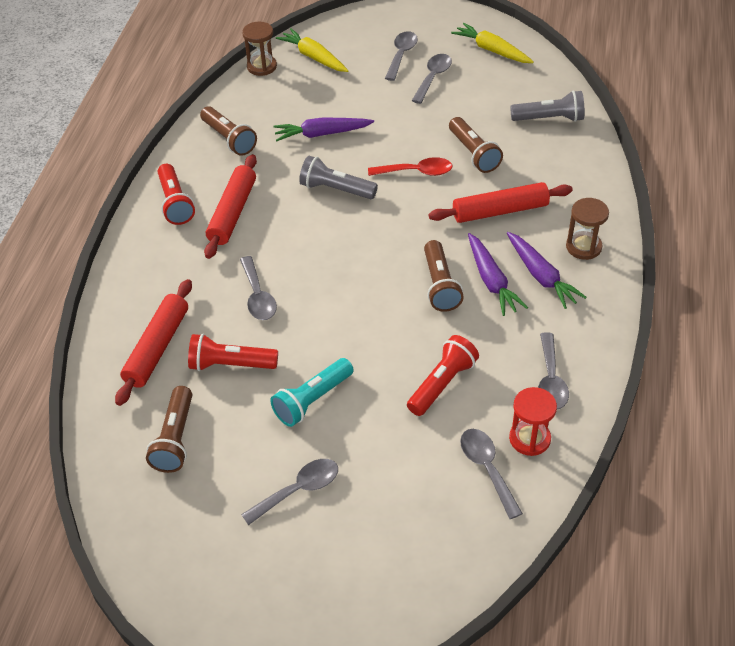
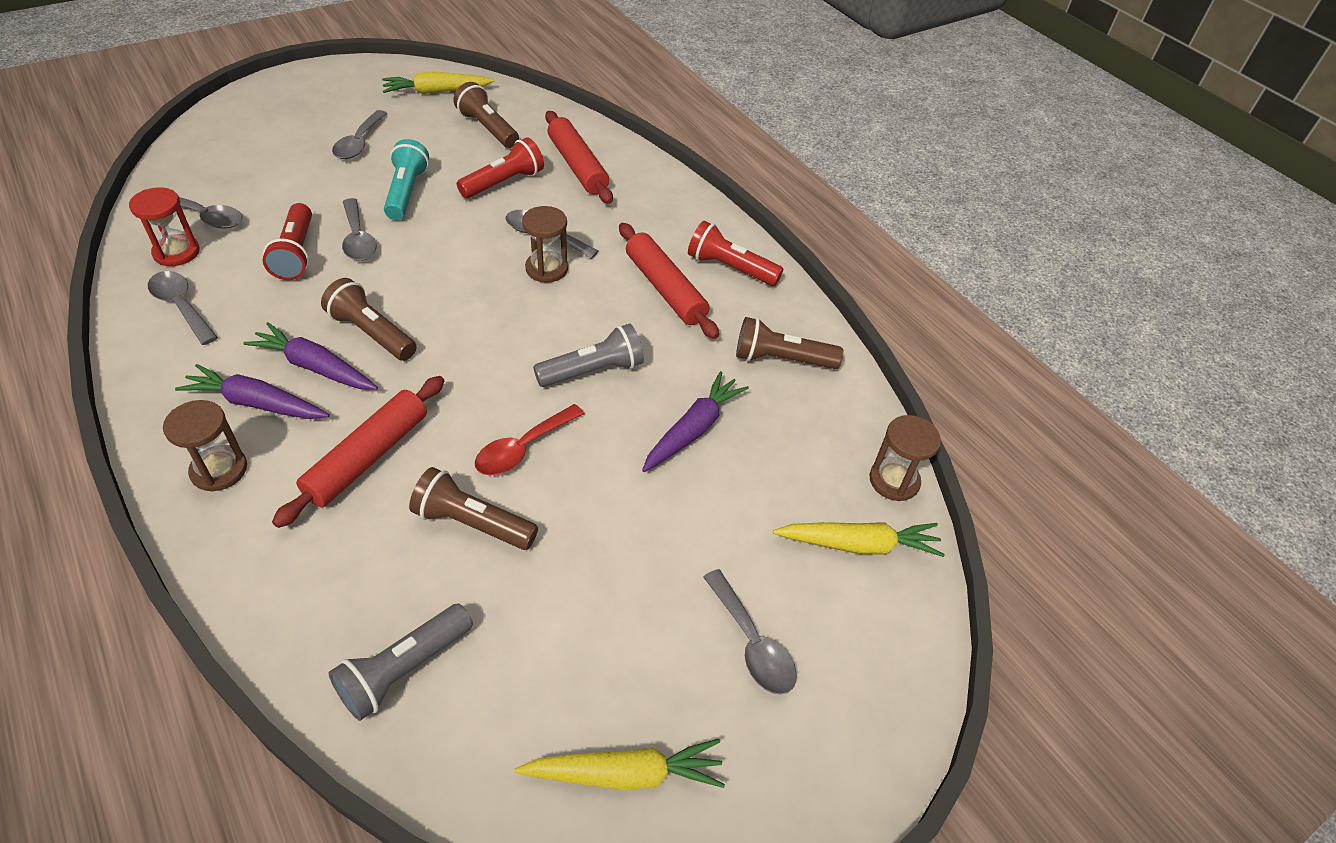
camera: 130 degrees right, 0 degrees up
grey spoon [412,54,452,104] -> grey spoon moved to [342,198,377,261]
none -> yellow carrot [382,72,494,94]
none -> brown hourglass [522,206,568,283]

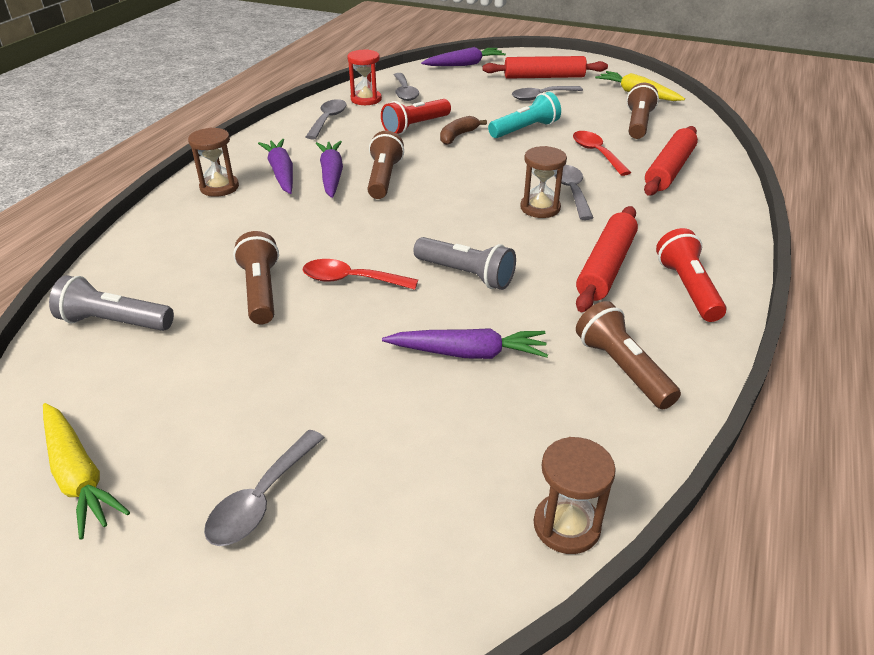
camera: 60 degrees right, 10 degrees down
red rolling pin [272,376,444,528] -> red rolling pin moved to [483,56,608,79]
grey spoon [342,198,377,261] -> brown banana [440,116,487,145]
red flashlight [457,137,544,198] -> red spoon [573,131,631,176]
yellow carrot [773,522,945,557] -> none
none -> purple carrot [421,47,506,66]

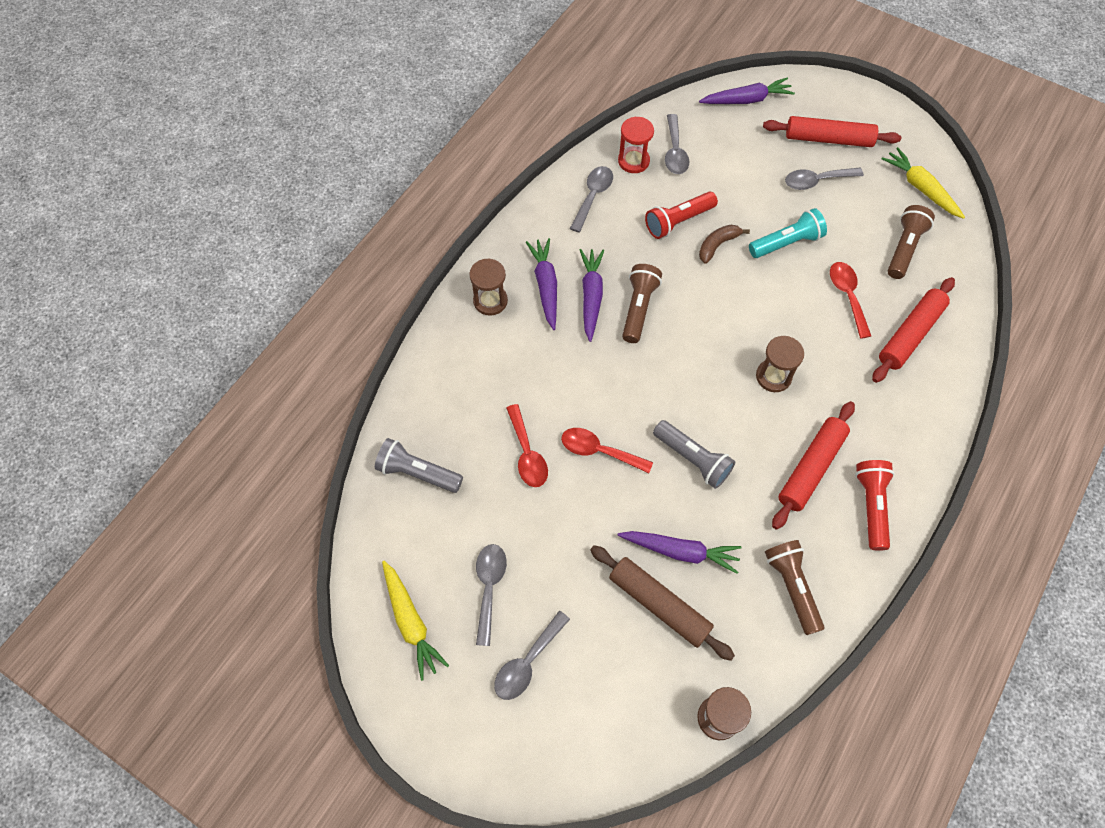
camera: 10 degrees right, 25 degrees up
brown flashlight [233,231,279,324] -> red spoon [506,404,548,487]
grey spoon [555,165,593,220] -> grey spoon moved to [476,544,507,646]
none -> brown rolling pin [590,545,735,661]

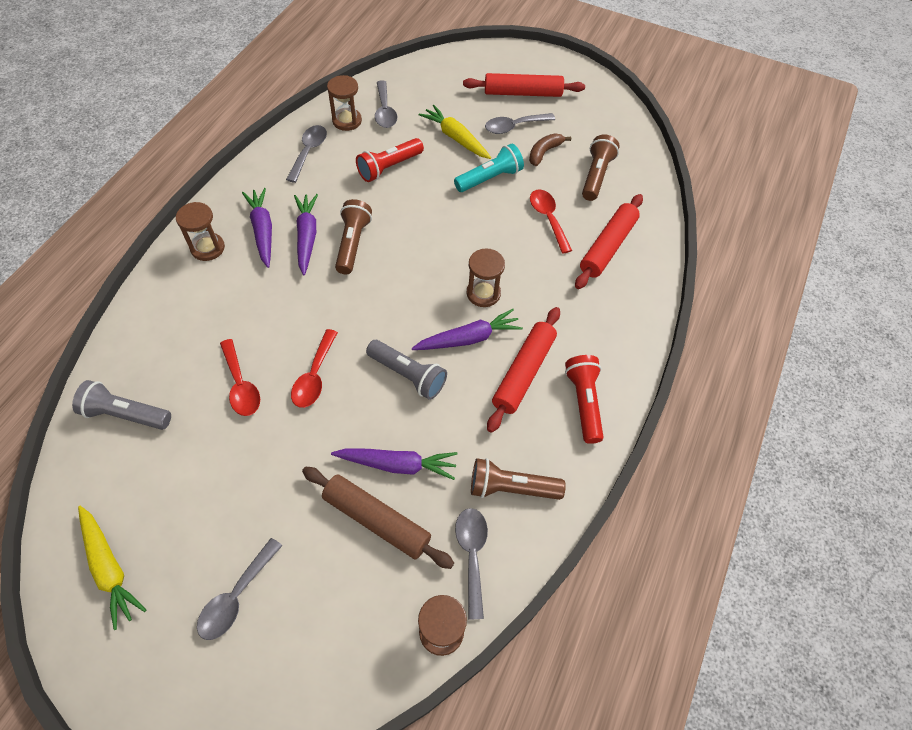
camera: 10 degrees left, 5 degrees down
grey spoon [476,544,507,646] -> grey spoon moved to [455,508,488,620]
red spoon [561,428,653,473] -> red spoon turned 90 degrees counterclockwise [291,329,338,408]
red hourglass [618,117,654,173] -> brown hourglass [327,75,362,131]
purple carrot [699,77,795,104] -> purple carrot moved to [412,309,523,350]
brown banana [699,225,750,264] -> brown banana moved to [529,133,571,166]
brown flashlight [765,540,824,635] -> brown flashlight turned 60 degrees counterclockwise [471,458,566,500]
yellow carrot [882,147,965,219] -> yellow carrot moved to [419,105,491,159]

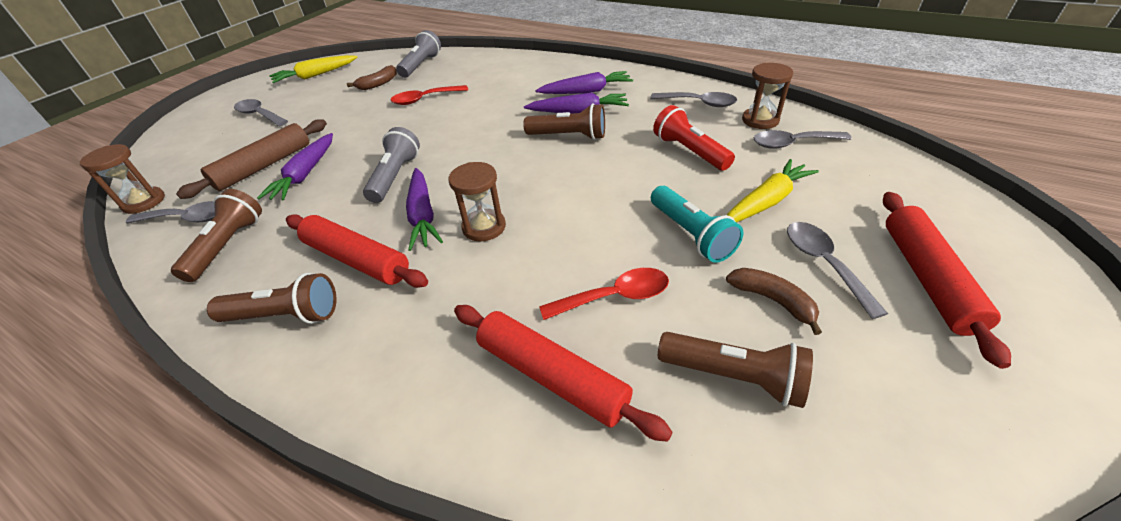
camera: 100 degrees right, 15 degrees down
brown hourglass [176,202,225,261] -> none
red spoon [291,329,338,408] -> none
grey flashlight [366,340,447,400] -> grey flashlight turned 150 degrees clockwise [363,127,420,203]
red flashlight [565,355,604,444] -> brown flashlight [207,273,337,324]
none -> brown banana [347,65,397,90]

